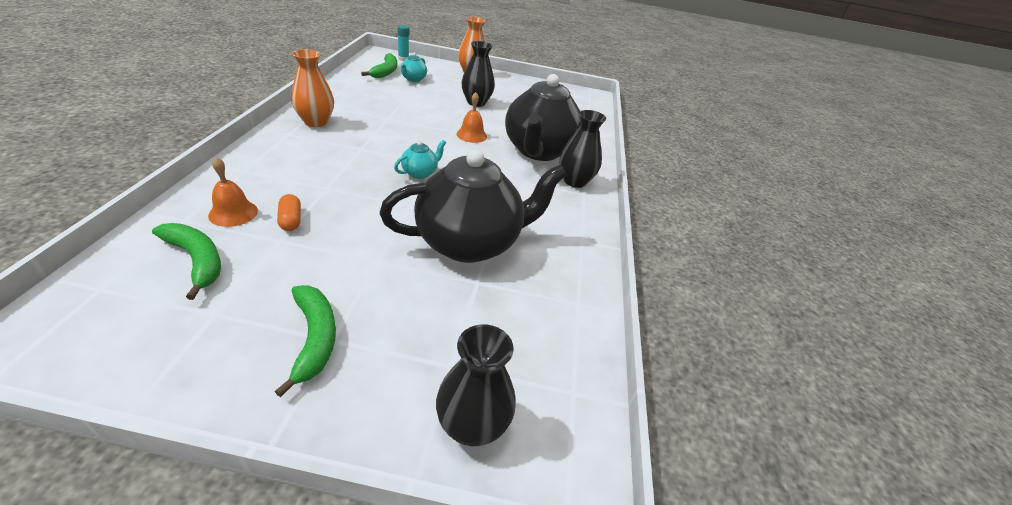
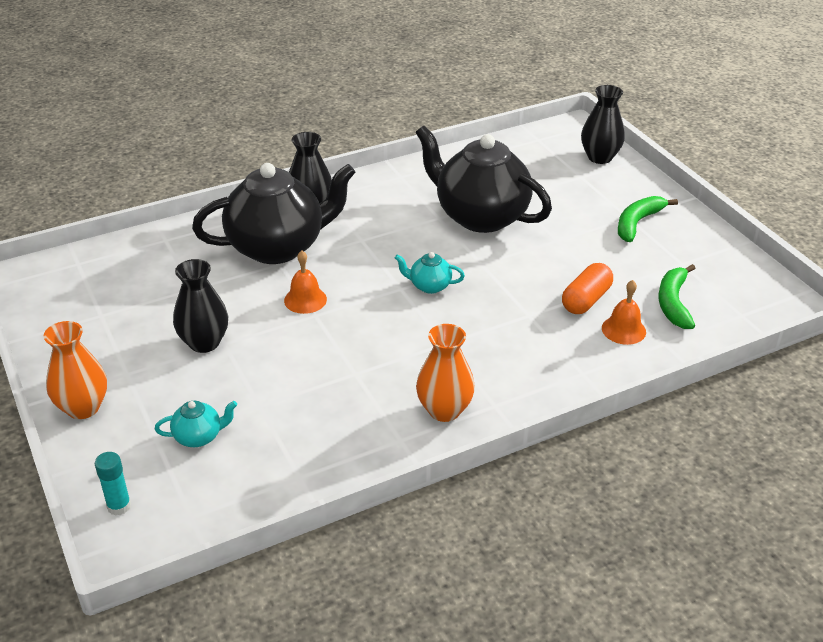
camera: 120 degrees left, 0 degrees up
orange capsule [277,194,301,231] -> orange capsule [562,263,613,314], size x1.54
green banana [361,53,397,78] -> none

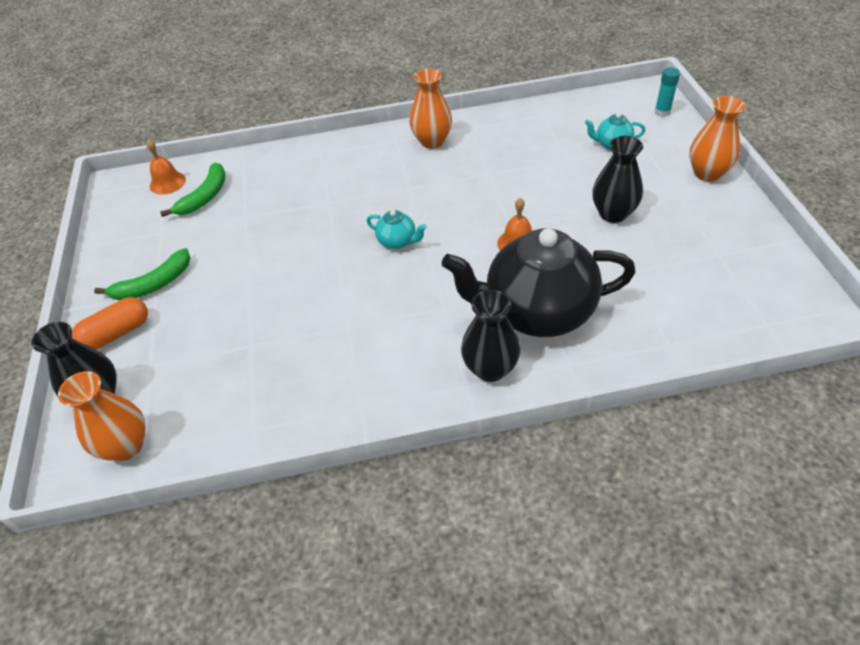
camera: 160 degrees left, 10 degrees up
black teapot [415,125,552,233] -> none
orange capsule [562,263,613,314] -> orange capsule moved to [72,297,148,349]
orange bell [602,280,646,345] -> orange bell moved to [146,139,186,195]
none -> orange vase [58,371,146,461]

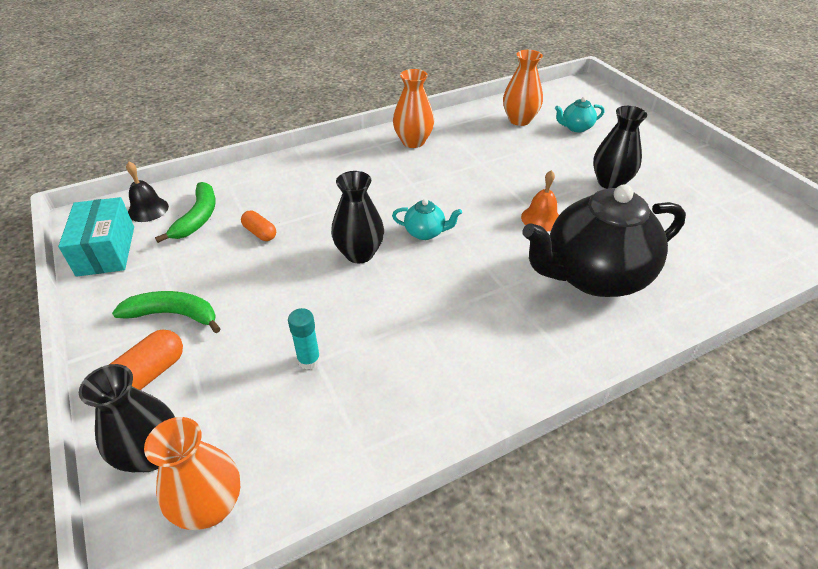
camera: 20 degrees left, 5 degrees down
green banana [94,248,190,300] -> green banana turned 120 degrees counterclockwise [112,291,221,333]
orange bell [146,139,186,195] -> black bell [126,161,169,222]
black vase [461,290,521,382] -> black vase moved to [331,171,384,263]
turquoise glue stick [655,68,680,117] -> turquoise glue stick moved to [288,308,320,370]
orange vase [689,96,746,182] -> orange vase moved to [503,50,543,126]
none -> turquoise box [58,197,134,277]
none -> orange capsule [241,211,276,241]

